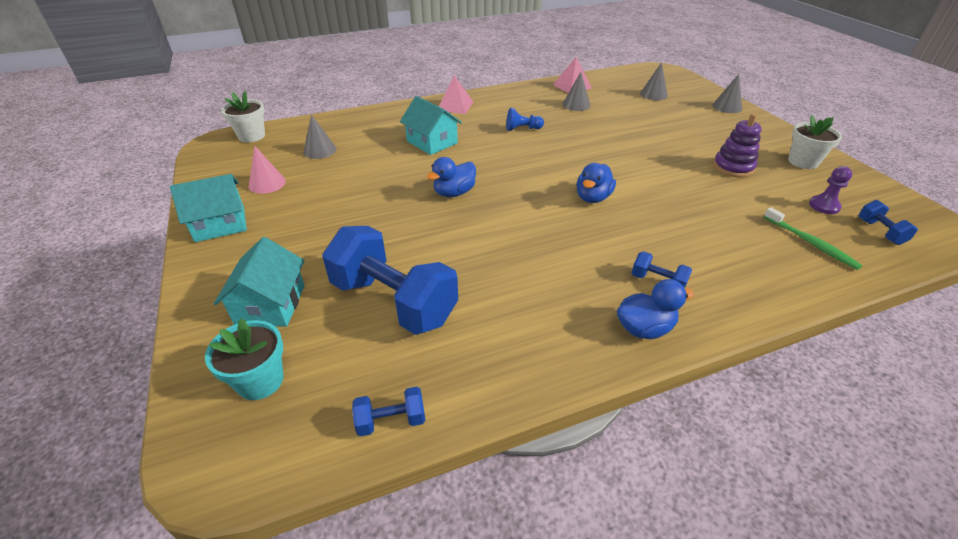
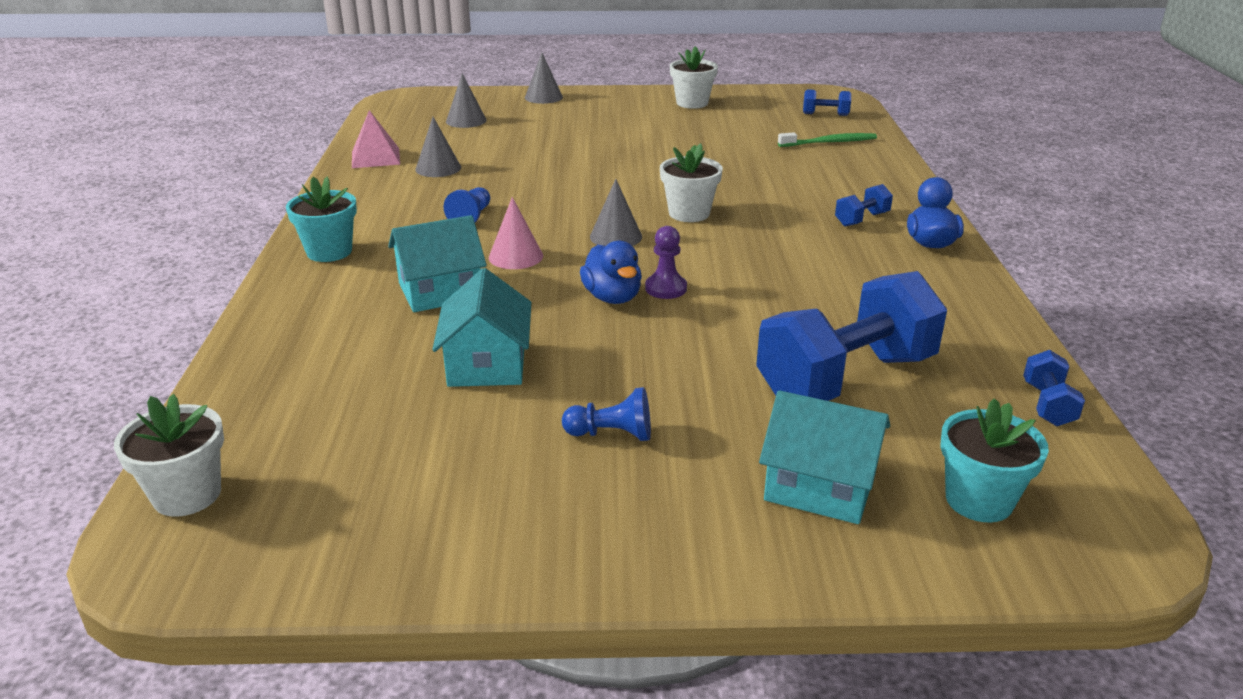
camera: 70 degrees left, 10 degrees down
turquoise house [170,174,247,242] -> turquoise house moved to [432,268,531,387]
pink cone [249,146,286,194] -> pink cone moved to [489,197,543,269]
grey cone [303,114,337,159] -> grey cone moved to [590,179,642,246]
pink pyramid [439,75,473,114] -> turquoise flower pot [286,177,357,262]
blue duck [576,163,616,203] -> white flower pot [660,143,723,222]
purple stacking toy [713,113,762,178] -> none
purple pawn [809,166,852,214] -> purple pawn moved to [645,226,687,299]
none -> blue pawn [562,387,651,441]

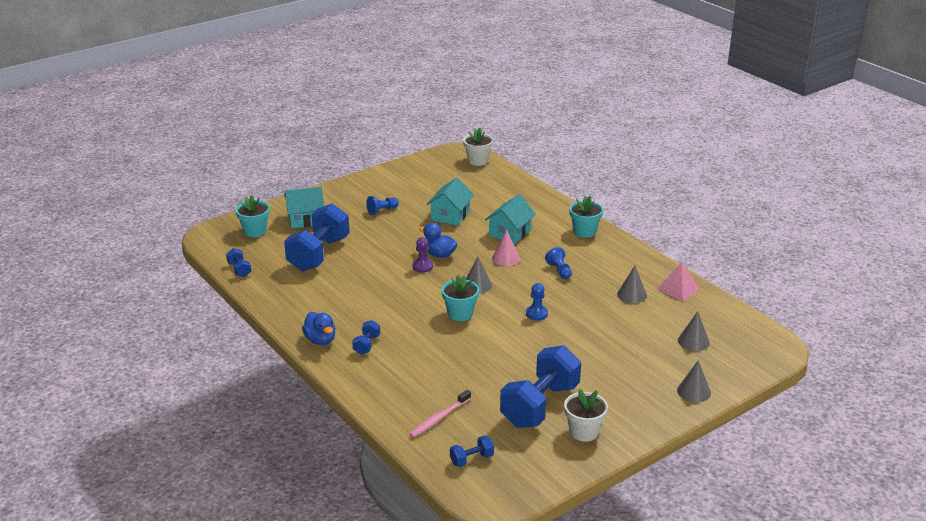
camera: 145 degrees right, 0 degrees up
turquoise house [432,268,531,387] -> turquoise house turned 60 degrees clockwise [427,177,474,226]
white flower pot [660,143,723,222] -> turquoise flower pot [441,275,479,321]
green toothbrush [778,132,877,147] -> pink toothbrush [409,390,471,438]
none -> blue dumbbell [500,345,581,428]
none -> blue pawn [526,283,548,320]

